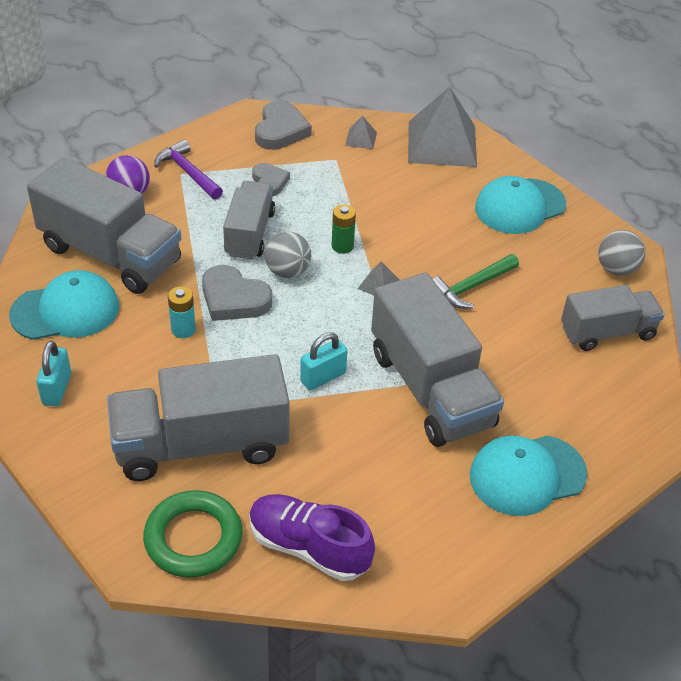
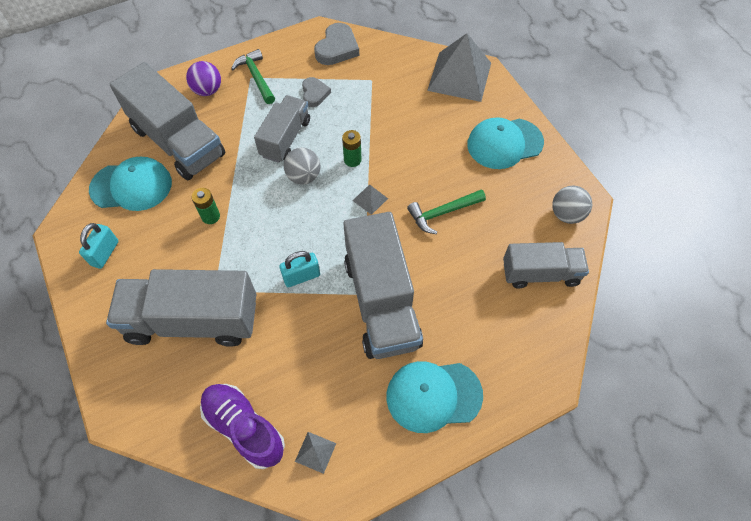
camera: 15 degrees right, 15 degrees up
green ring [143,490,243,578] -> none
purple hammer [154,139,223,200] -> green hammer [231,49,275,104]
turquoise battery [168,287,196,338] -> green battery [192,188,220,224]
grey heart [202,265,272,321] -> none
grey pyramid [345,116,377,149] -> grey pyramid moved to [295,432,336,474]

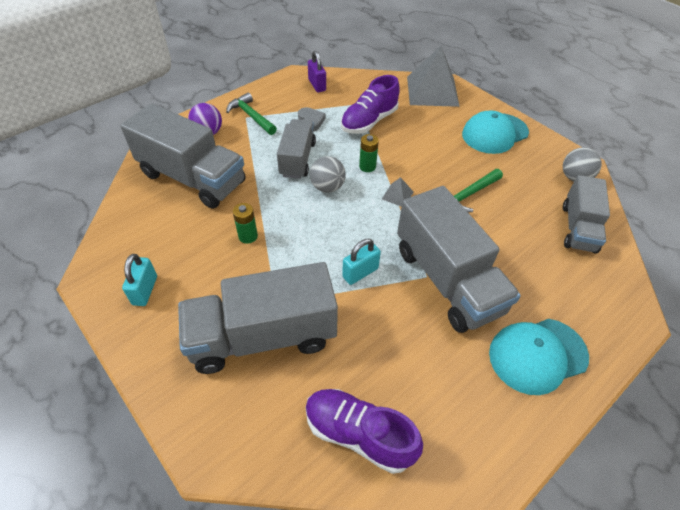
camera: 15 degrees left, 10 degrees down
turquoise cap [89,157,172,211] -> none
grey pyramid [295,432,336,474] -> none
grey heart [314,23,359,65] -> purple padlock [308,51,326,92]
grey truck [503,242,589,288] -> grey truck turned 120 degrees clockwise [563,175,610,254]
none -> purple shoe [341,75,400,134]

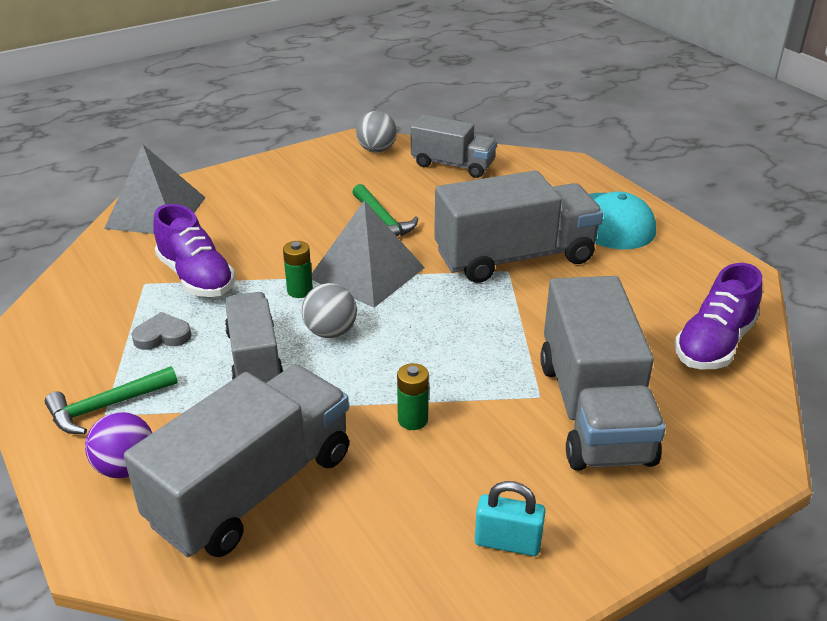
camera: 80 degrees left, 15 degrees down
grey truck [277,119,316,179] -> grey truck turned 60 degrees clockwise [225,292,283,383]
purple padlock [308,51,326,92] -> none
turquoise padlock [342,239,381,285] -> none
grey pyramid [382,177,414,207] -> grey pyramid [312,201,425,308], size x2.40
turquoise cap [462,111,529,154] -> none

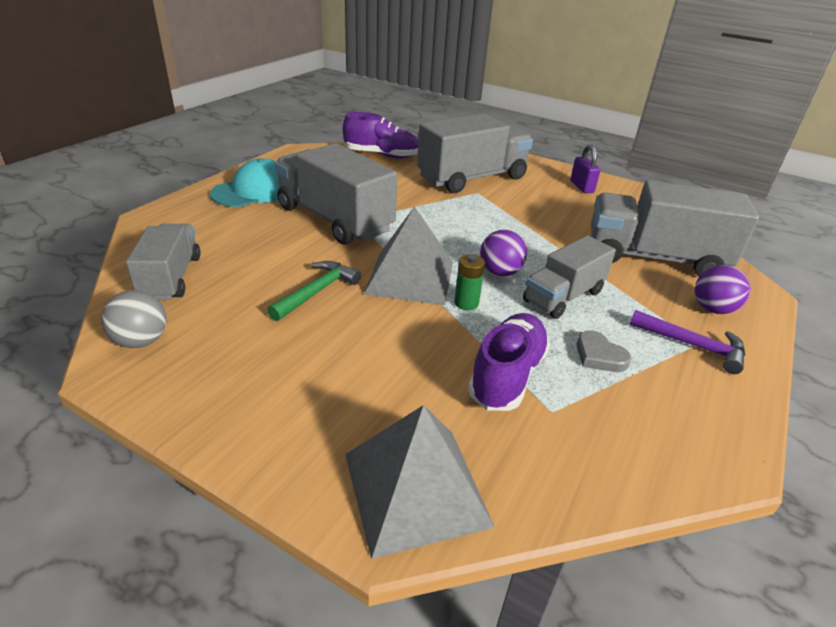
camera: 120 degrees left, 0 degrees up
green hammer [45,366,178,434] -> purple hammer [630,310,745,374]
grey ball [302,283,357,338] -> purple ball [480,230,527,276]
green battery [397,363,429,430] -> none
turquoise padlock [475,481,546,556] -> purple padlock [570,144,600,193]

